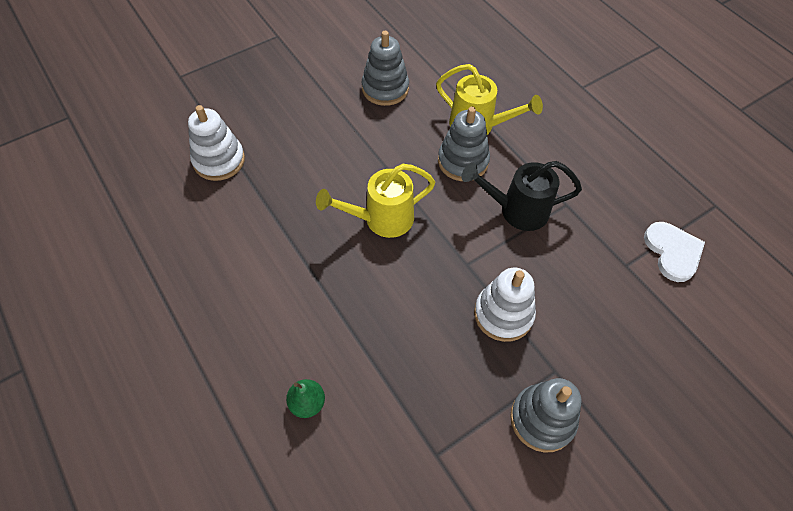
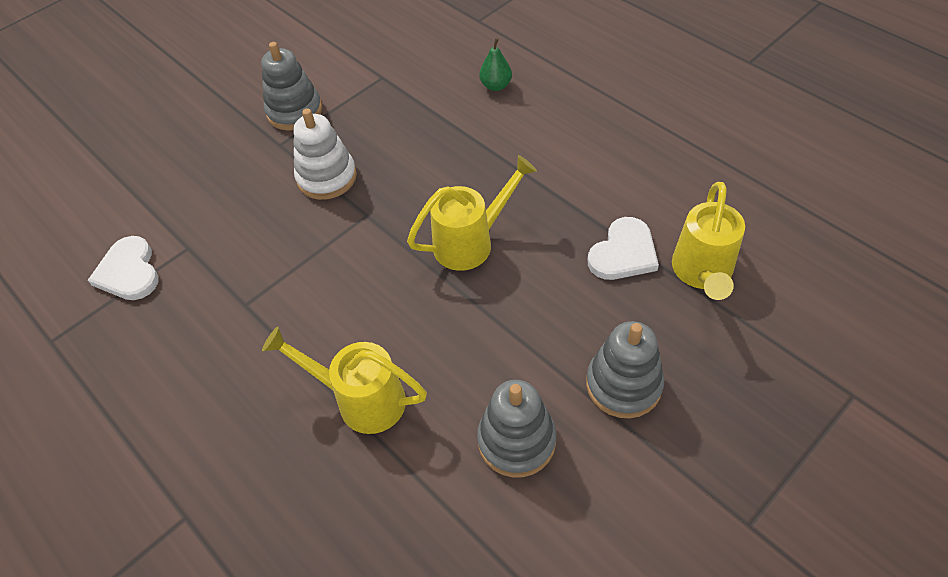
camera: 175 degrees right, 5 degrees down
white stacking toy [188,105,245,181] -> yellow watering can [672,182,745,300]
grey stacking toy [438,107,490,181] -> grey stacking toy moved to [586,321,664,418]
black watering can [462,161,582,231] -> none
none -> white heart [588,217,659,280]

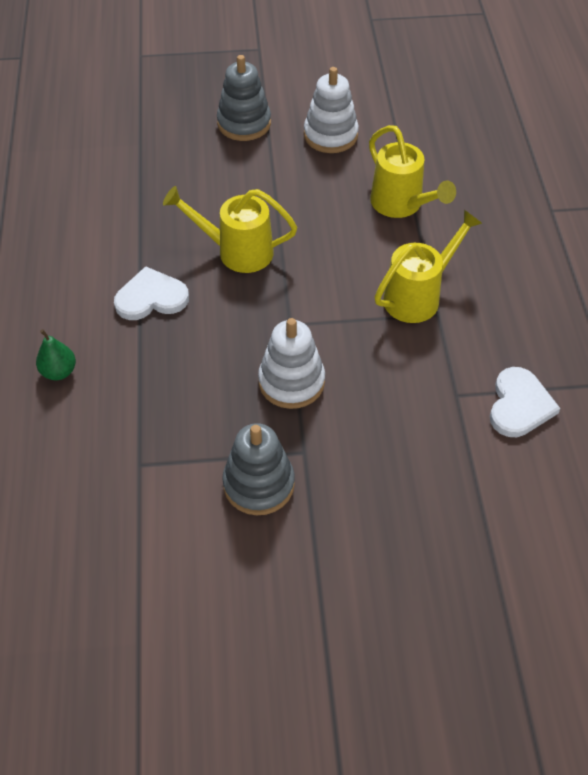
camera: 145 degrees left, 0 degrees up
grey stacking toy [477,380,556,477] -> white stacking toy [304,67,359,153]
white heart [588,217,659,280] -> white heart moved to [114,266,189,320]
yellow watering can [672,182,745,300] -> yellow watering can moved to [374,210,483,323]

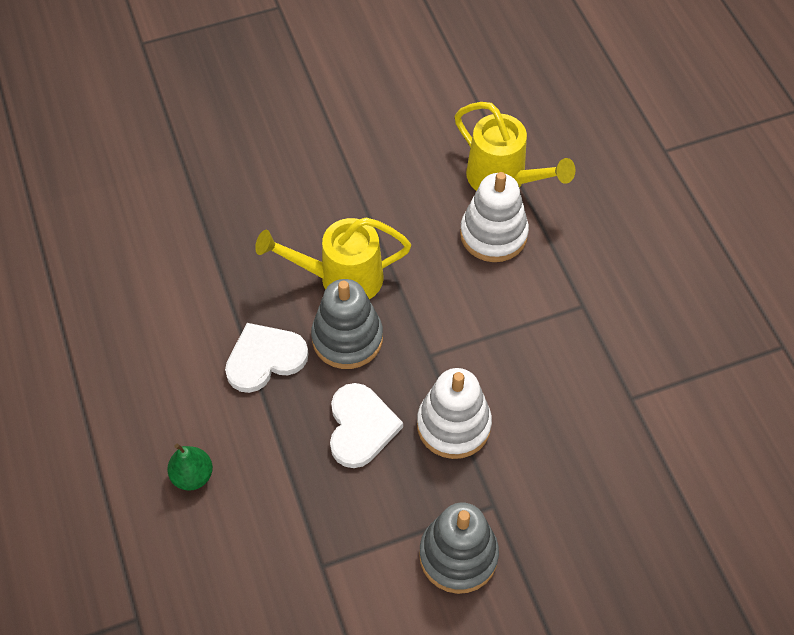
camera: 15 degrees left, 5 degrees up
grey stacking toy [217,55,271,141] -> grey stacking toy moved to [311,279,383,369]
white stacking toy [304,67,359,153] -> white stacking toy moved to [460,172,529,262]
yellow watering can [374,210,483,323] -> none
white heart [490,367,560,437] -> white heart moved to [330,383,403,468]

